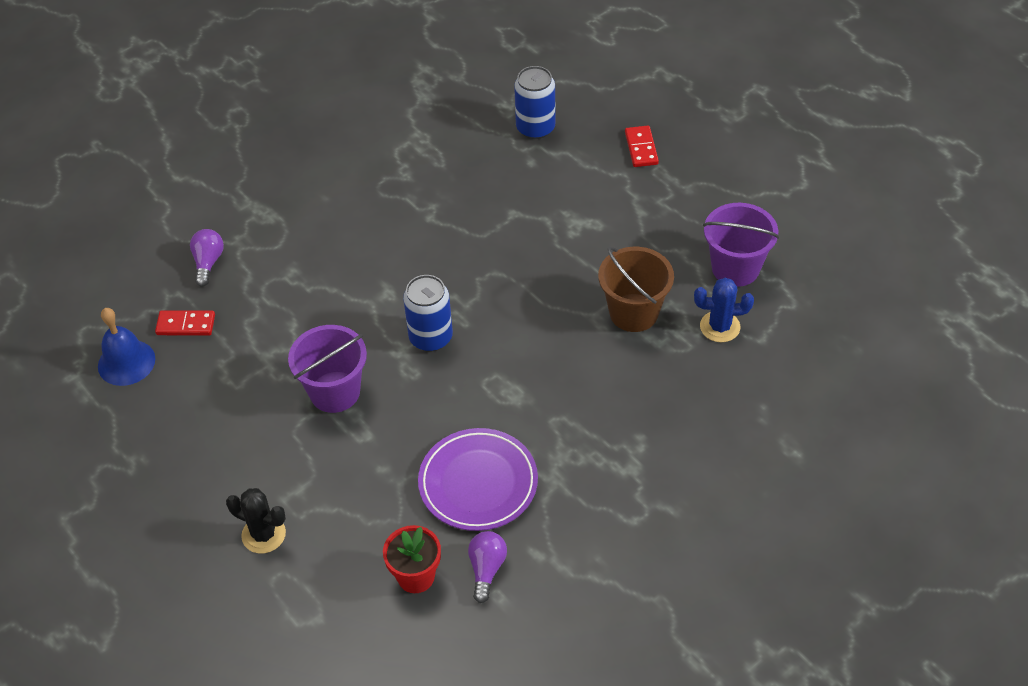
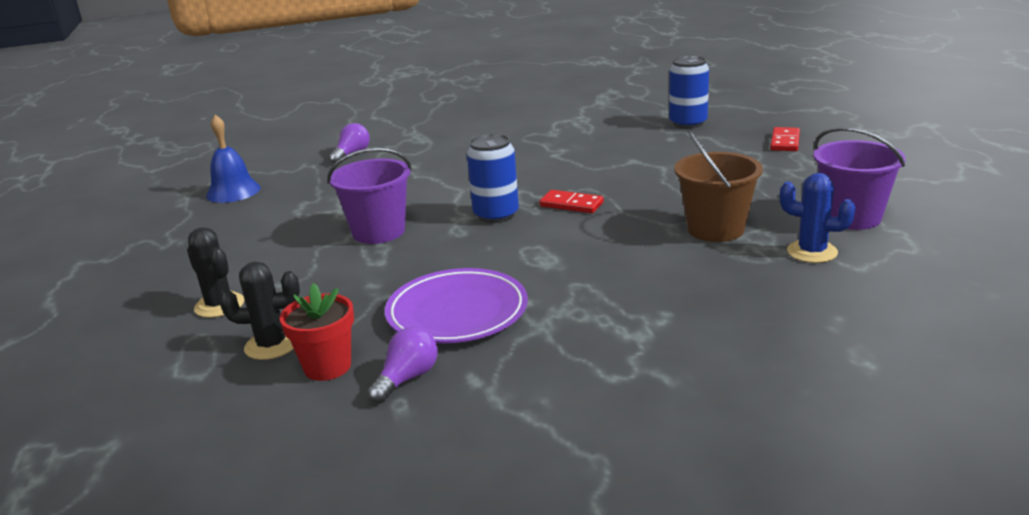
camera: 25 degrees right, 25 degrees down
red domino [155,310,215,336] -> red domino moved to [539,190,604,213]
none -> black cactus [219,262,300,360]

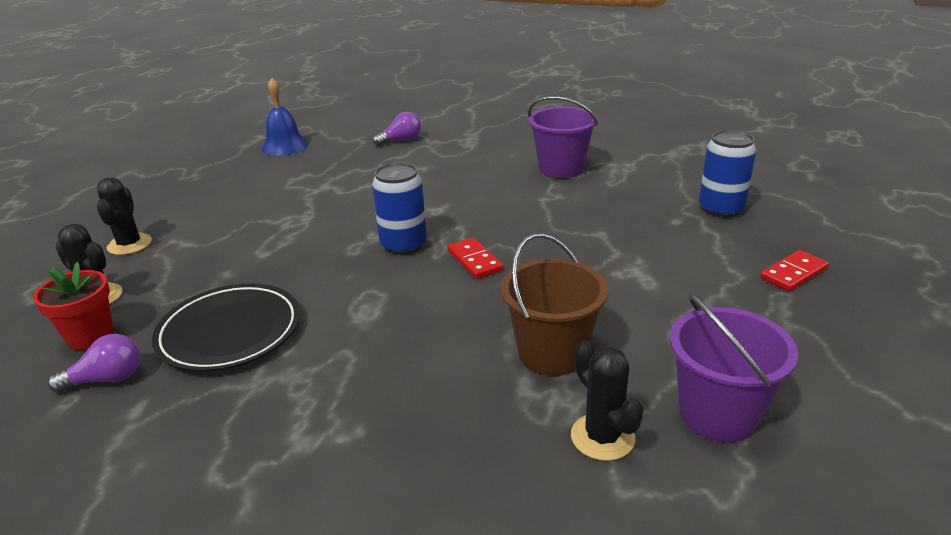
camera: 35 degrees right, 5 degrees up
purple bucket [327,148,412,244] -> purple bucket moved to [528,96,598,178]
purple plate [385,268,528,343] -> black plate [152,283,300,372]
blue cactus [780,173,855,263] -> black cactus [571,341,643,461]

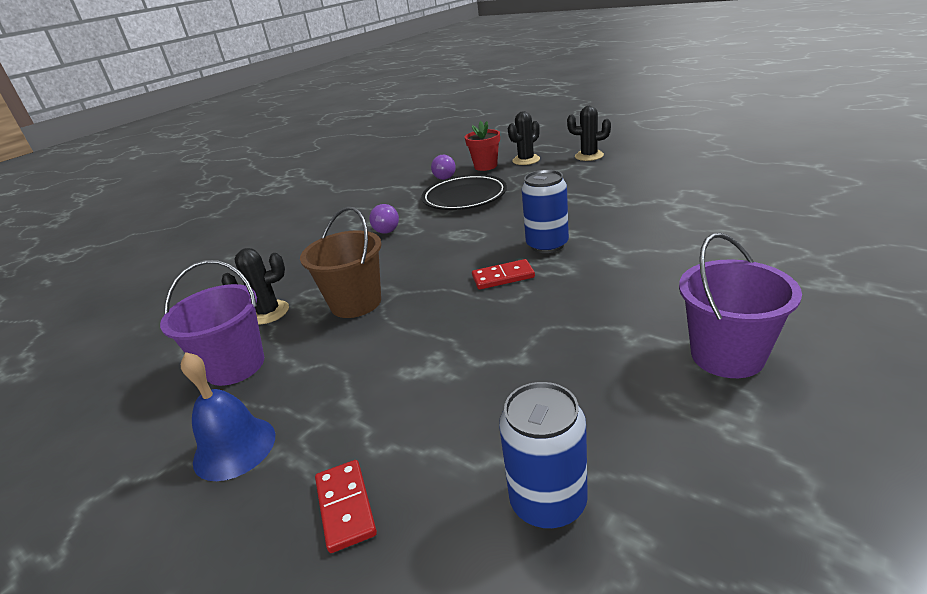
camera: 110 degrees right, 0 degrees up
blue bell [262,78,308,156] -> blue bell moved to [181,352,275,481]
purple light bulb [373,112,421,146] -> purple light bulb moved to [369,204,399,234]

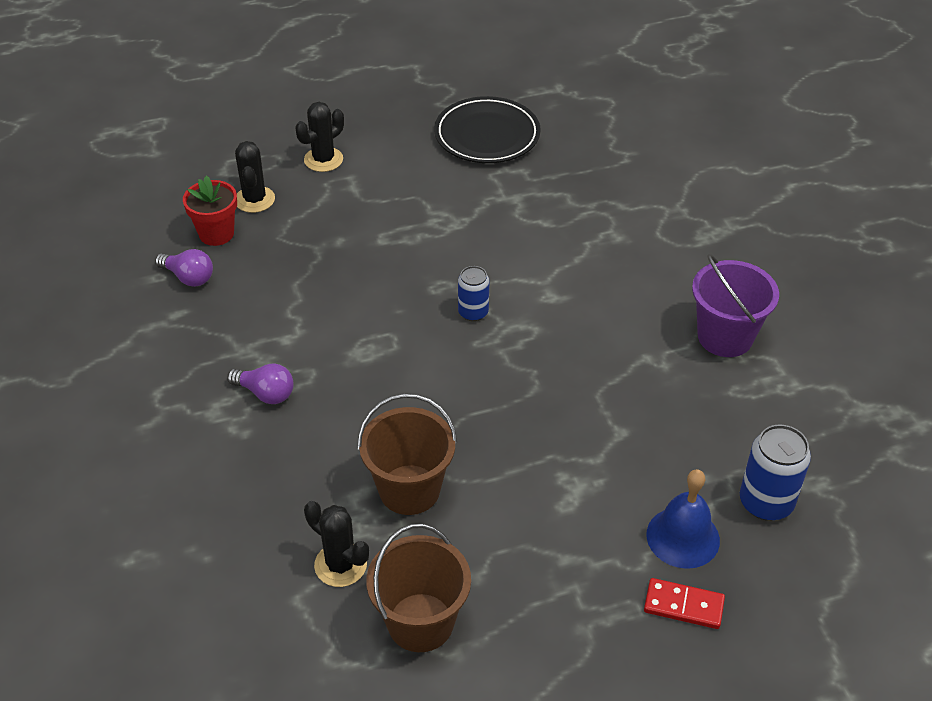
camera: 60 degrees left, 15 degrees up
purple bucket [160,260,264,386] -> brown bucket [366,524,471,652]
blue bell [181,352,275,481] -> blue bell moved to [646,469,720,569]
black cactus [221,248,289,324] -> black cactus turned 75 degrees counterclockwise [304,501,369,587]
black plate [421,174,507,210] -> black plate moved to [434,96,541,163]
red domino [472,259,535,290] -> none
blue can [521,170,569,253] -> blue can [458,266,489,321], size x0.63

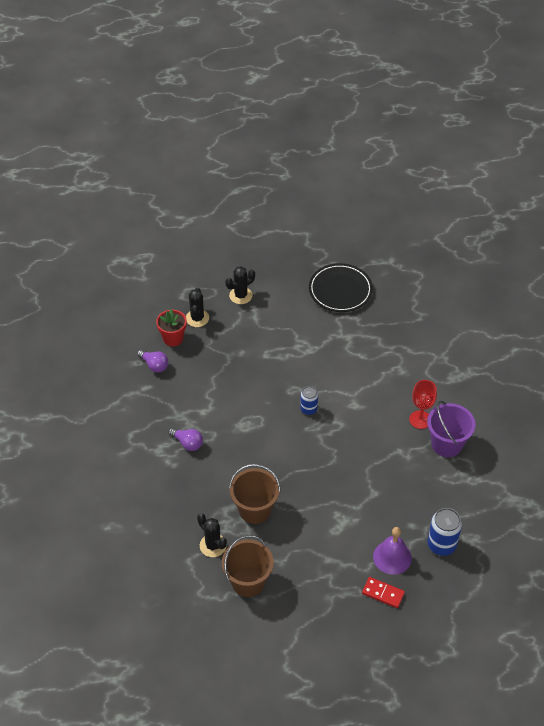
camera: 10 degrees right, 5 degrees up
blue bell [646,469,720,569] -> purple bell [373,527,412,575]
none -> red goblet [409,380,437,429]

